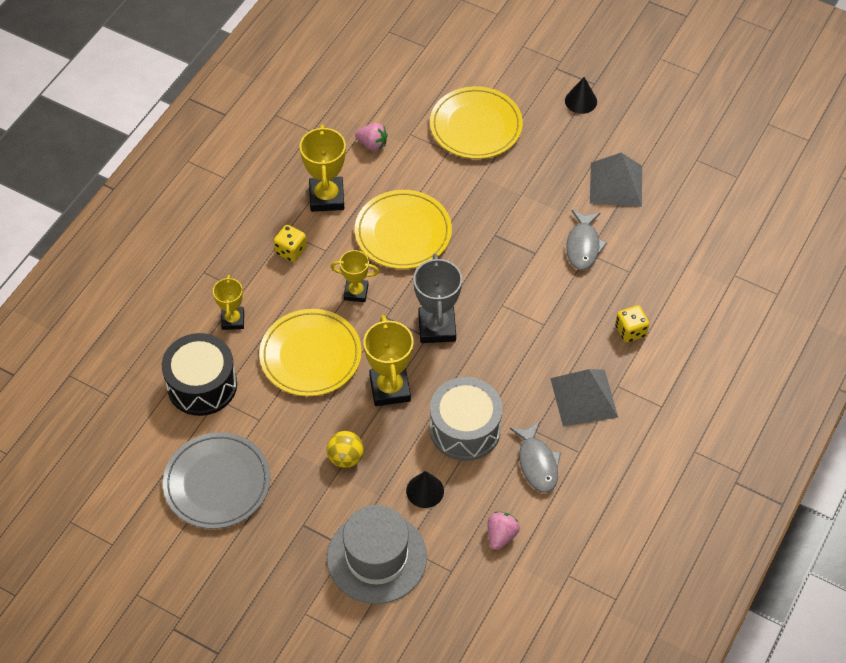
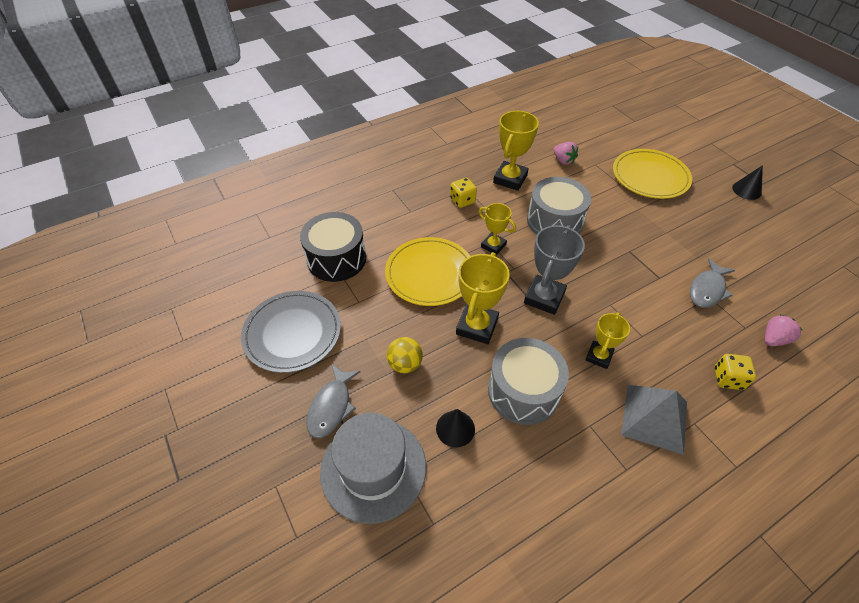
camera: 30 degrees right, 5 degrees down
yellow trophy [213,275,244,330] -> yellow trophy moved to [586,312,630,369]
yellow plate [355,190,452,269] -> grey drum [527,177,591,235]
pink strawberry [488,512,520,550] -> pink strawberry moved to [765,314,802,346]
grey fish [510,421,561,493] -> grey fish moved to [306,365,360,438]
grey pyramid [590,153,642,207] -> none

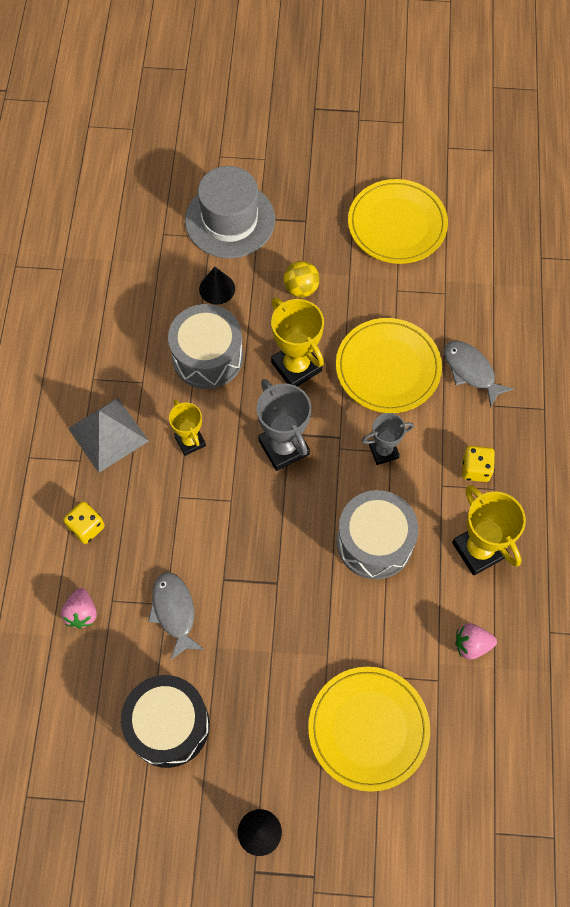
camera: 125 degrees right, 15 degrees up
grey plate [241,291,341,373] -> yellow plate [348,179,448,264]
black drum [300,212,366,282] -> black drum moved to [121,675,210,768]
grey fish [306,365,360,438] -> grey fish moved to [444,341,514,408]
yellow trophy [479,203,516,255] -> grey trophy [362,413,414,465]

